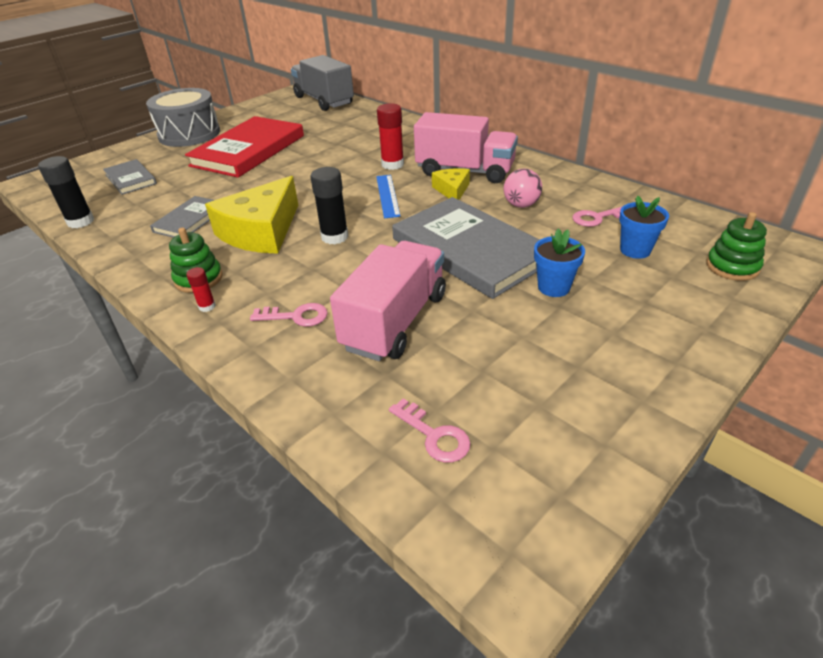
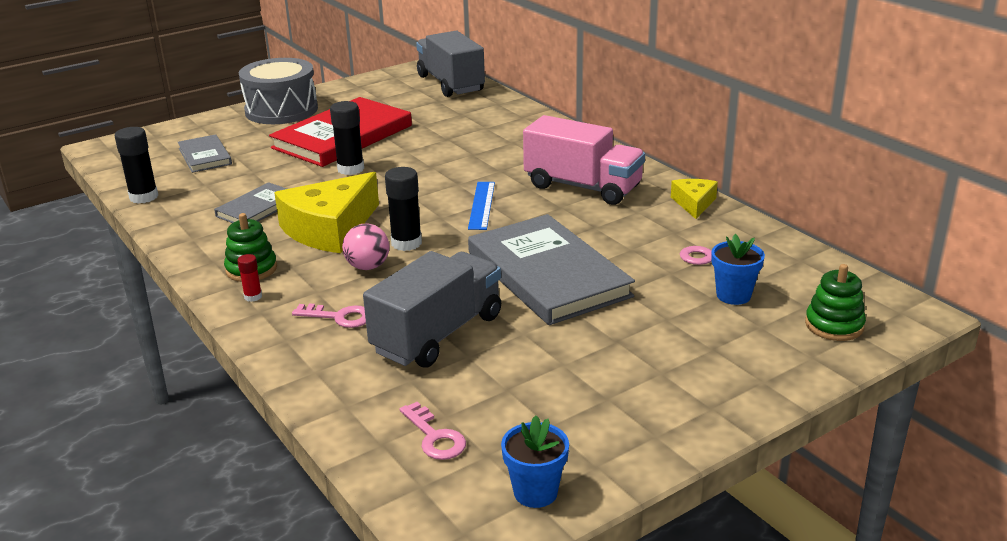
camera: 10 degrees right, 10 degrees down
pink truck [330,241,446,361] -> grey truck [363,251,501,368]
red glue stick [377,103,404,170] -> none
yellow cheese [432,168,470,200] -> yellow cheese moved to [671,179,718,219]
pink ball [503,168,542,208] -> pink ball moved to [342,224,389,270]
blue flower pot [534,228,585,297] -> blue flower pot moved to [501,416,569,508]
none -> black glue stick [330,101,364,175]

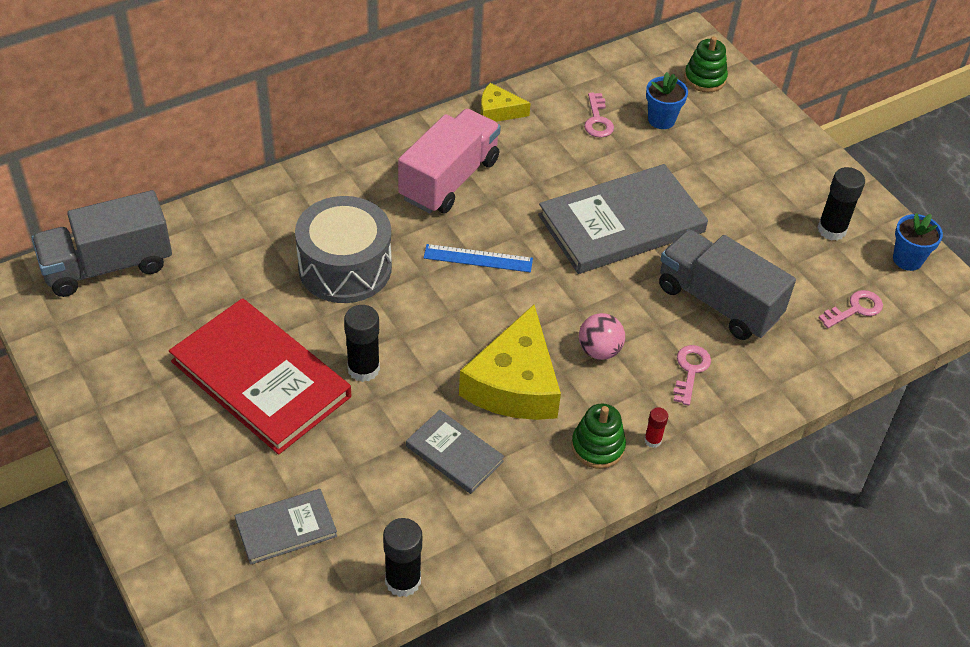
camera: 90 degrees left, 20 degrees up
grey drum [239,58,318,124] -> grey drum moved to [295,196,392,303]
yellow cheese [274,172,379,253] -> yellow cheese turned 60 degrees clockwise [459,305,561,420]
black glue stick [385,167,422,251] -> black glue stick moved to [817,167,865,241]

